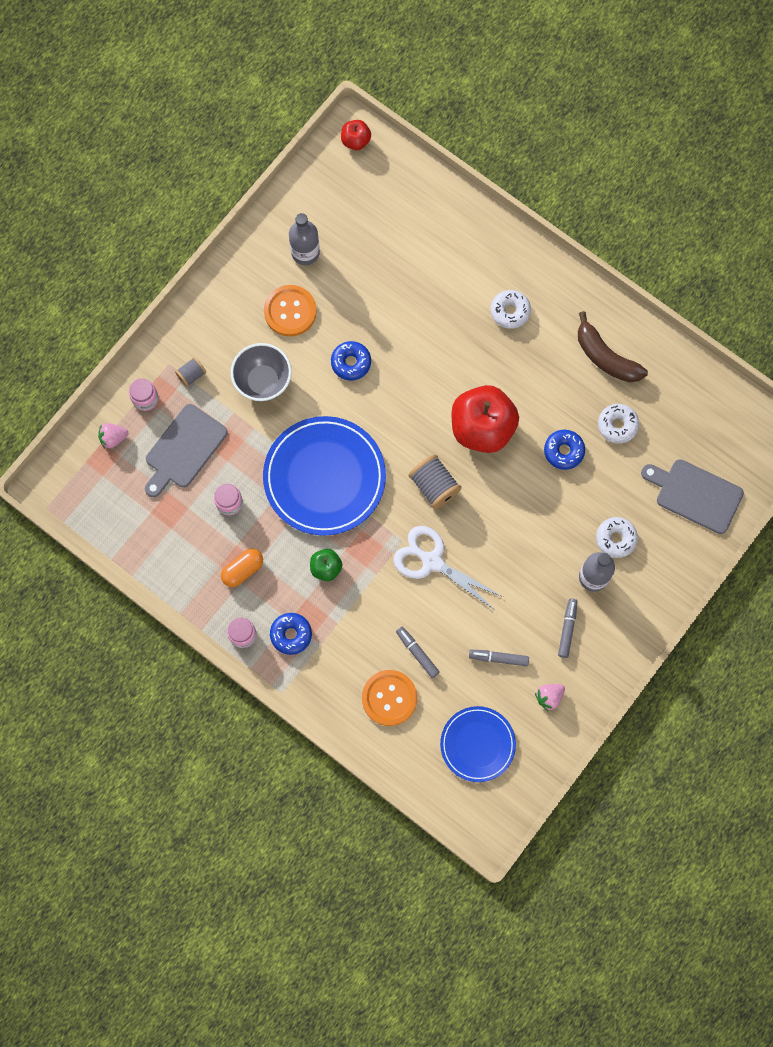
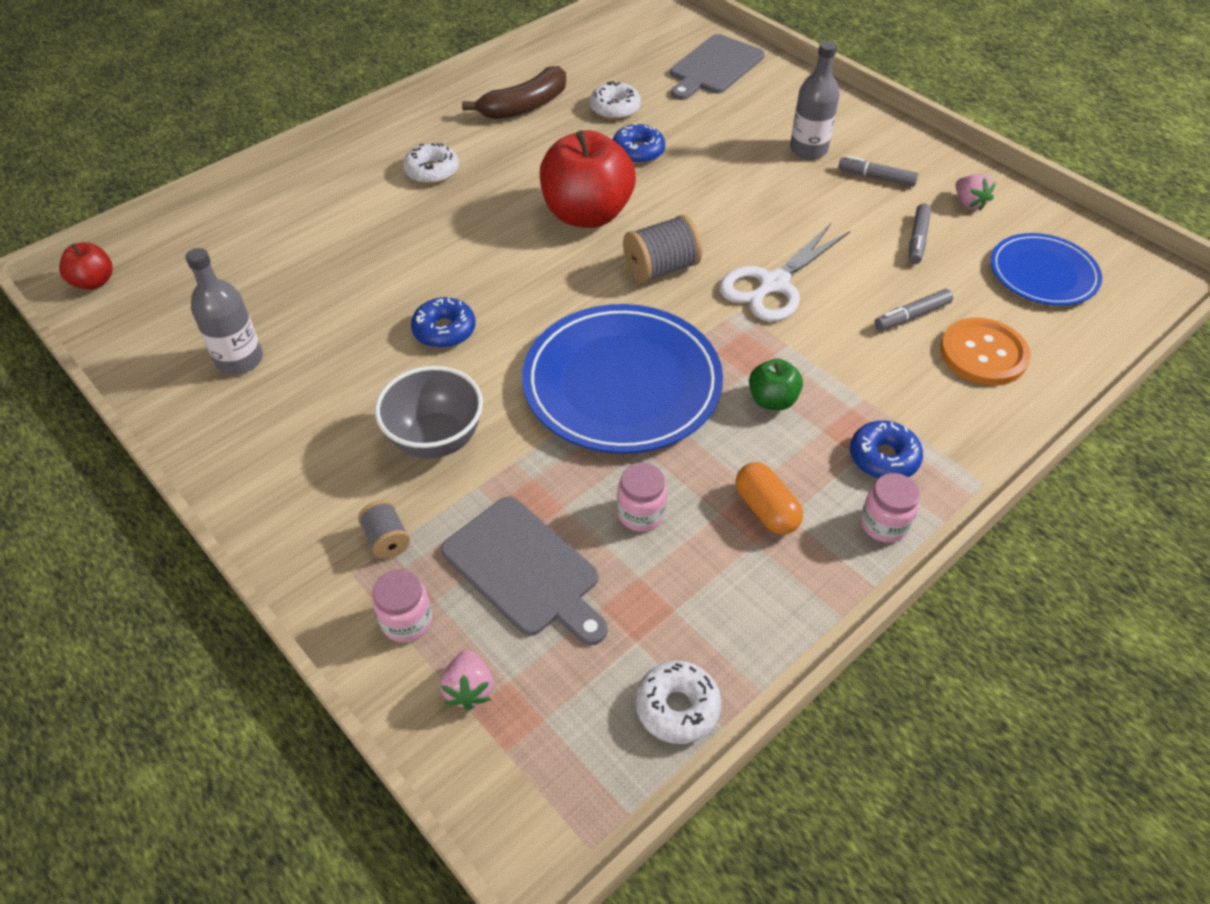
camera: 80 degrees left, 25 degrees down
orange button [264,285,317,336] -> none
white donut [596,517,638,558] -> white donut moved to [635,661,721,744]

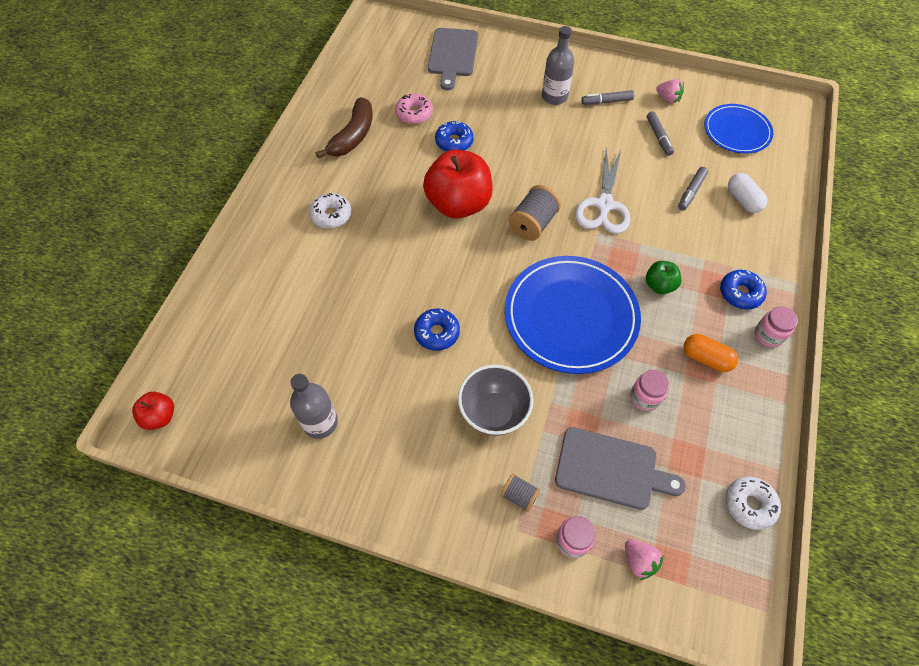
camera: 30 degrees left, 10 degrees up
white donut [590,81,641,120] -> pink donut [395,93,433,124]
orange button [940,318,1031,386] -> white capsule [728,173,768,213]

